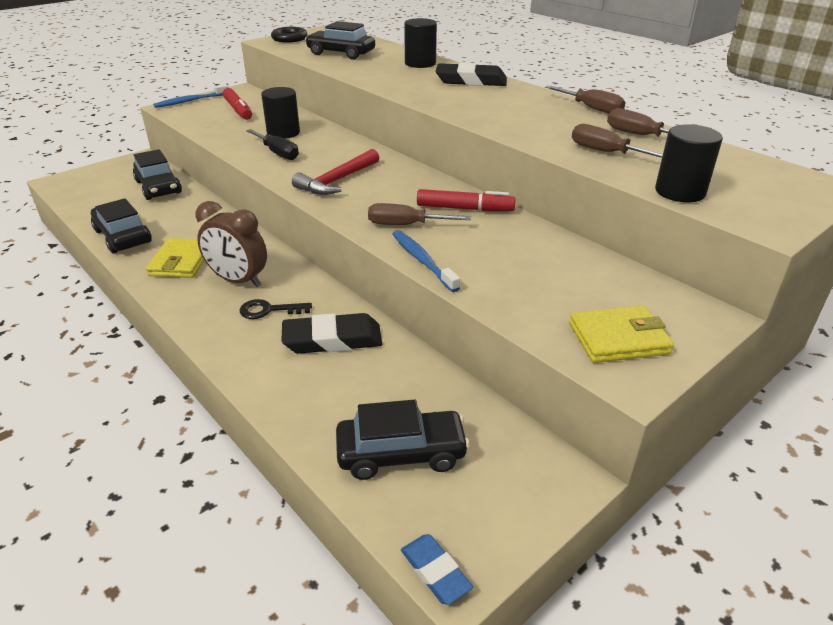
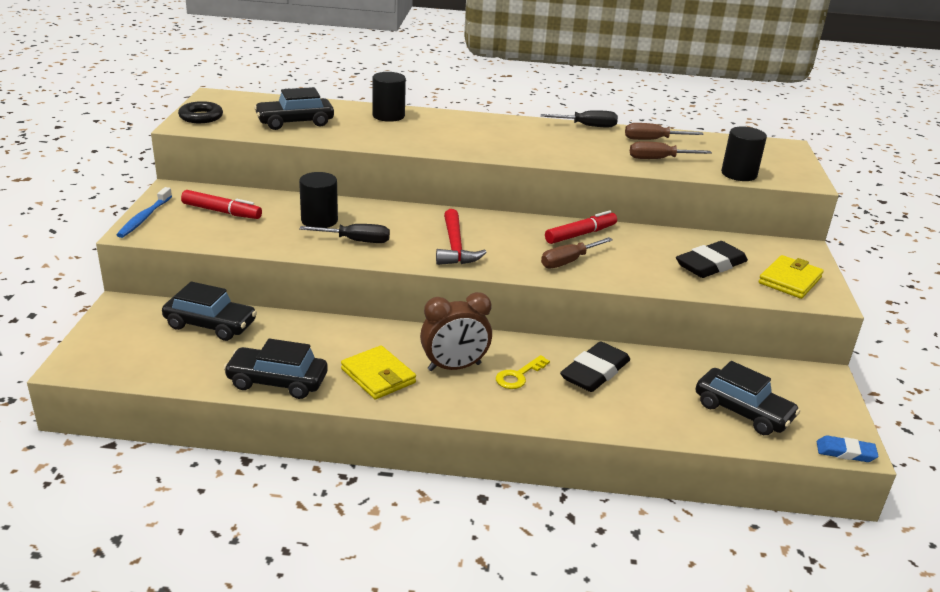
camera: 45 degrees left, 5 degrees down
black key [239,299,312,319] -> yellow key [496,355,550,389]
black car [336,400,470,480] -> black car turned 90 degrees clockwise [696,361,800,435]
blue toothbrush [392,230,460,292] -> none
black eraser [435,63,507,86] -> black eraser moved to [676,241,748,278]
brown screwdriver [545,85,626,114] -> black screwdriver [541,110,618,127]

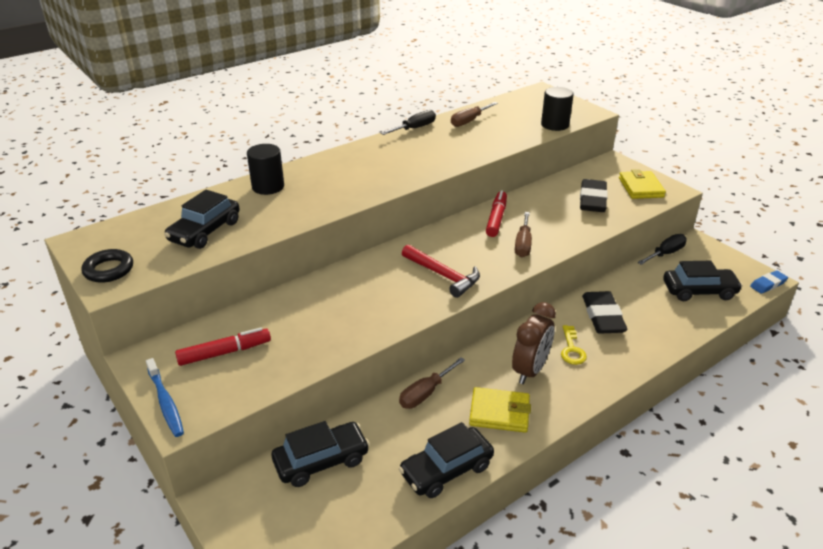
camera: 40 degrees left, 5 degrees up
black cylinder [299,172,338,228] -> none
black screwdriver [299,224,390,243] -> black screwdriver moved to [637,234,687,265]
brown screwdriver [630,141,712,159] -> brown screwdriver moved to [399,357,465,409]

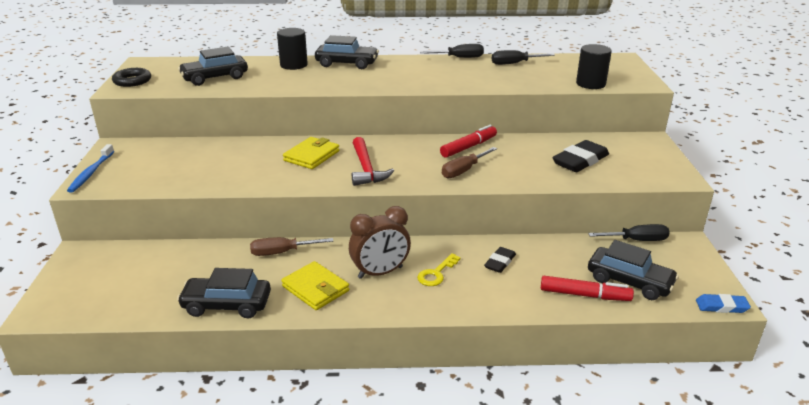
camera: 35 degrees right, 5 degrees down
red marker [175,327,271,366] -> red marker moved to [541,276,634,301]
black car [272,421,370,487] -> black car moved to [315,35,379,69]
brown screwdriver [451,102,498,127] -> black screwdriver [492,50,555,65]
black eraser [582,291,628,334] -> black eraser [484,247,516,273], size x0.58
yellow wallet [619,169,666,199] -> yellow wallet moved to [283,137,339,169]

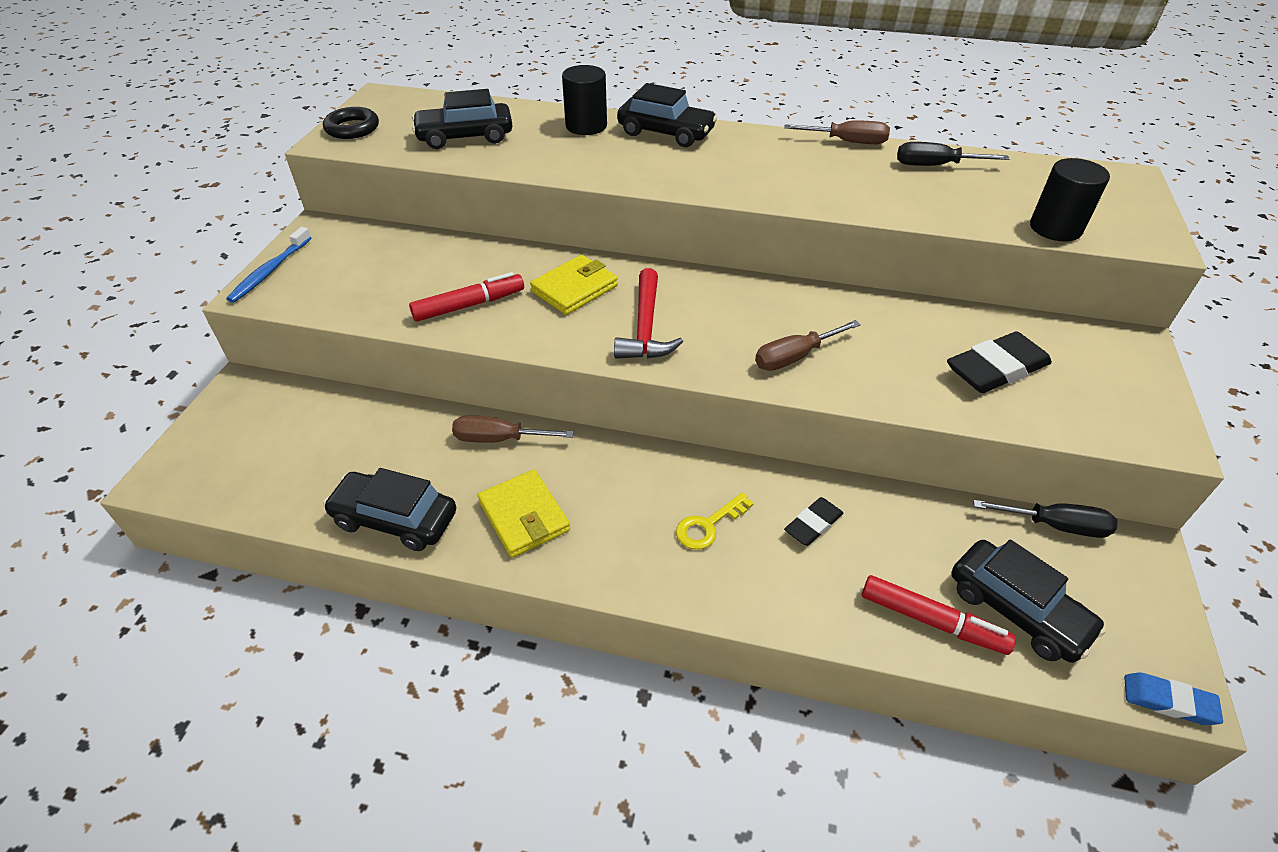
camera: 15 degrees right, 15 degrees up
brown clock [349,206,411,279] -> none
black screwdriver [420,44,484,58] -> brown screwdriver [784,120,890,144]
red marker [440,125,497,158] -> red marker moved to [409,272,524,322]

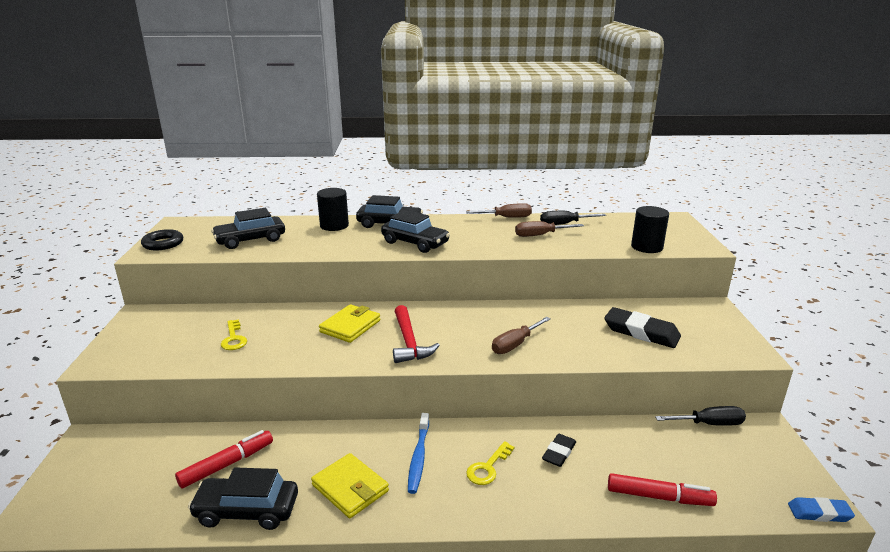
camera: 15 degrees left, 20 degrees down
blue toothbrush [226,227,311,303] -> blue toothbrush moved to [408,413,429,494]
red marker [409,272,524,322] -> red marker moved to [175,430,273,488]
brown screwdriver [452,415,574,443] -> brown screwdriver moved to [515,221,584,237]
black eraser [947,331,1052,393] -> black eraser turned 75 degrees clockwise [604,307,681,348]
black car [951,539,1106,663] -> black car moved to [381,210,450,253]
none -> yellow key [221,319,247,350]

